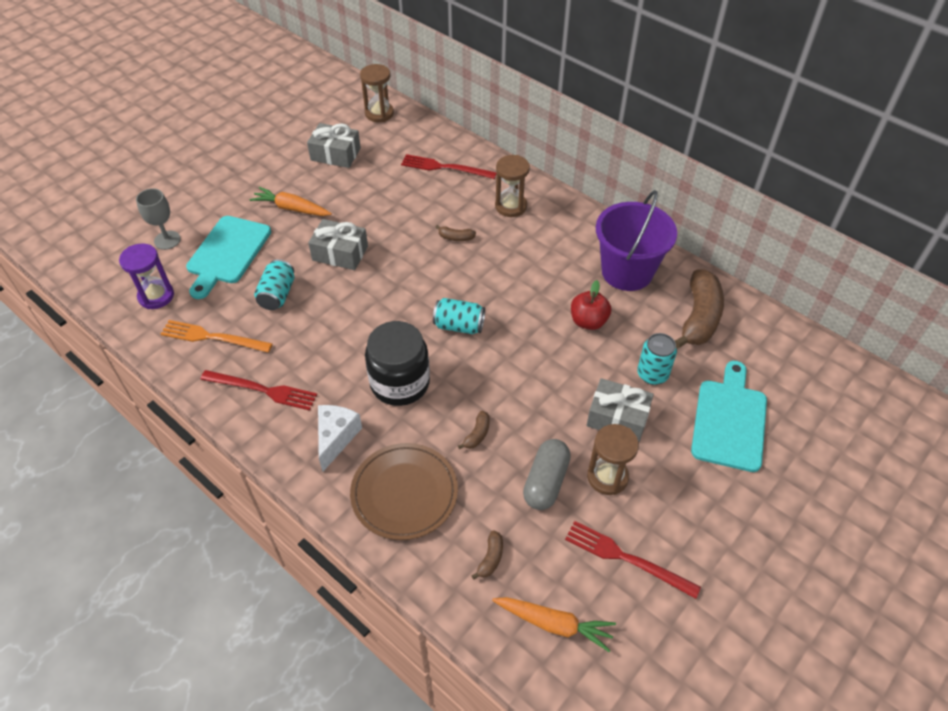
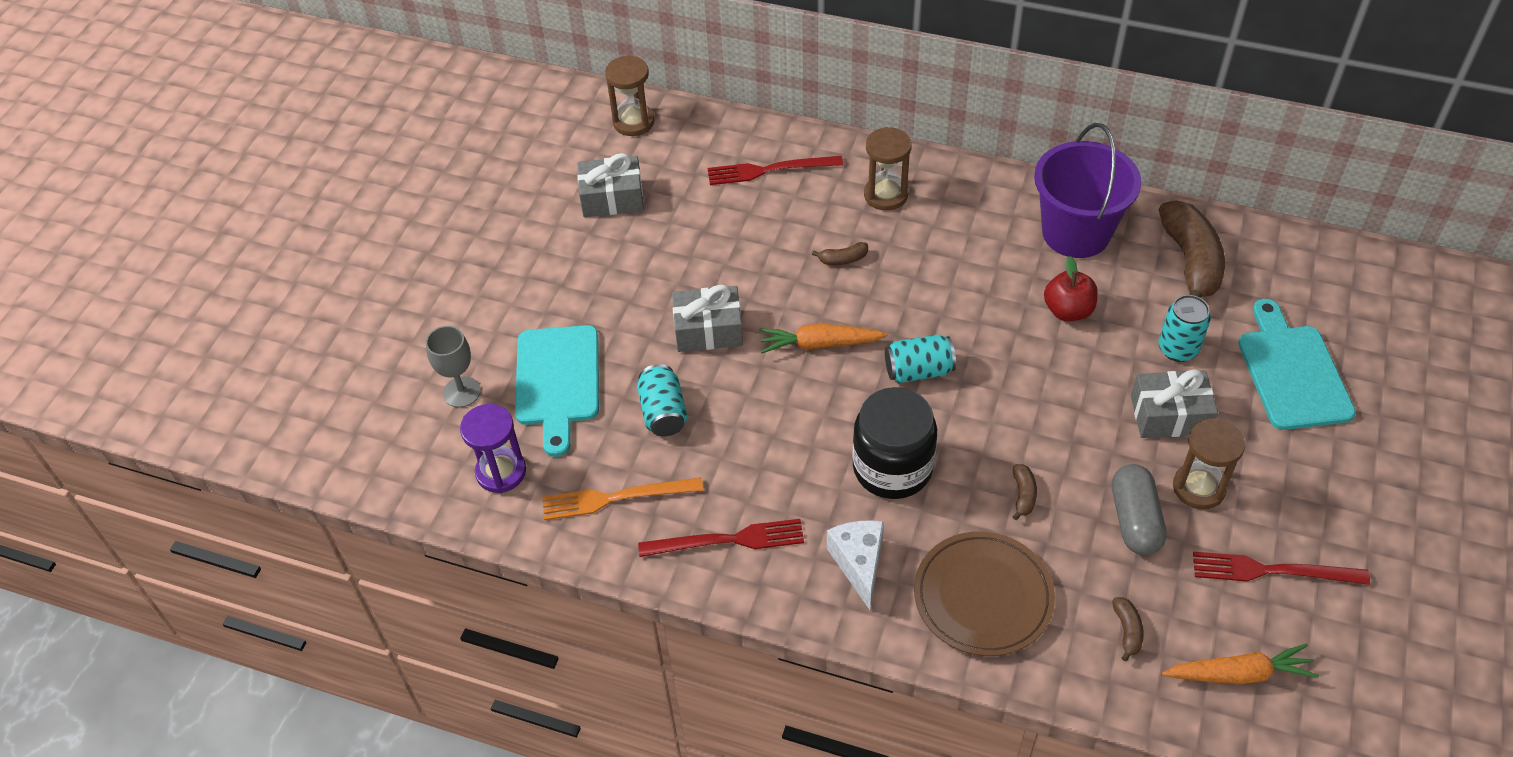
camera: 20 degrees left, 0 degrees up
orange carrot [250,187,332,216] -> orange carrot moved to [759,324,888,354]

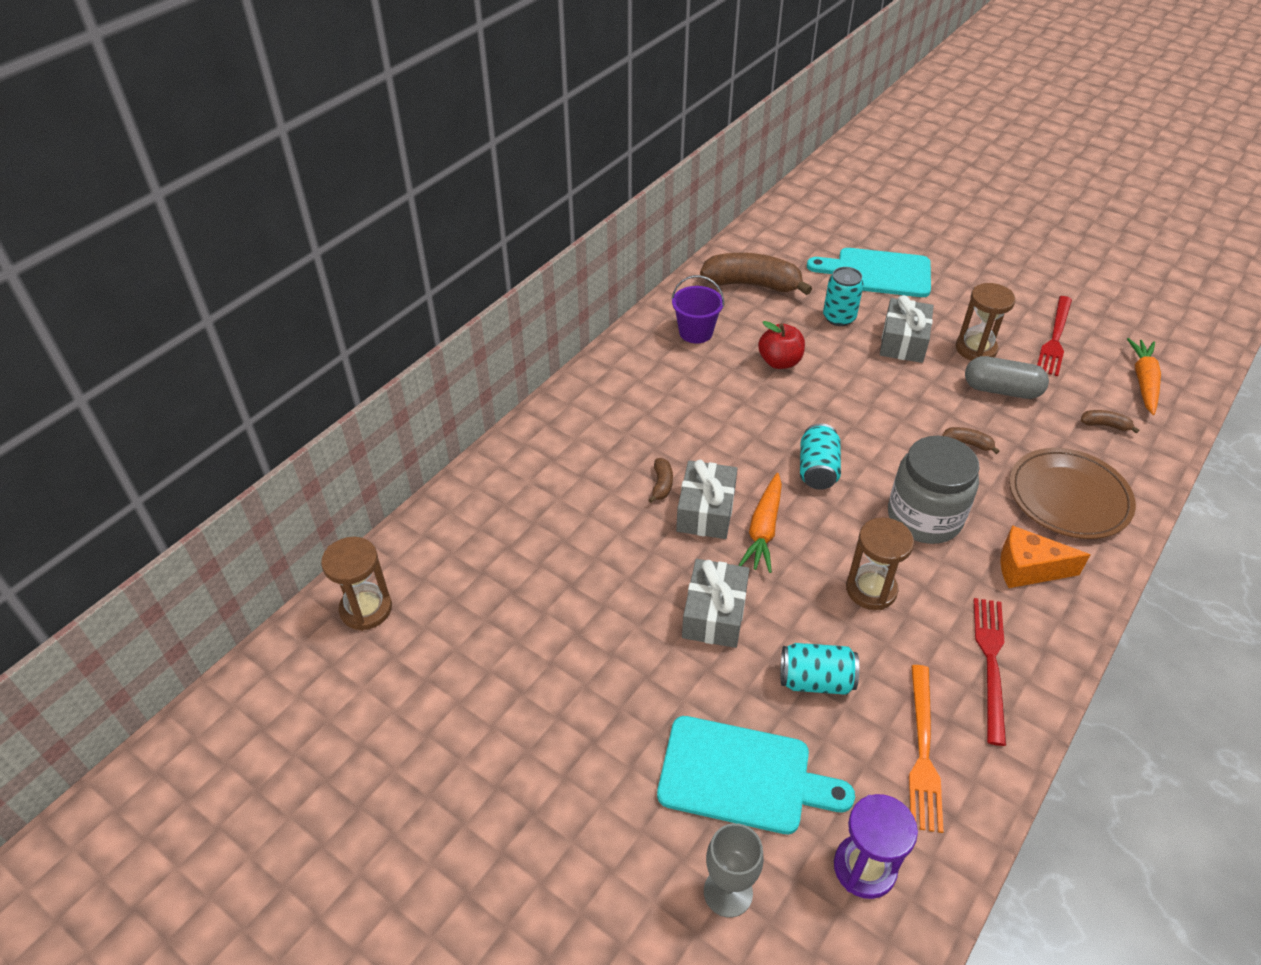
camera: 75 degrees left, 5 degrees down
grey gift [577,153,644,217] -> grey gift moved to [676,460,737,539]
red fork [708,156,843,185] -> none
white cheese [827,520,884,610] -> orange cheese [1000,525,1090,588]
black jar [852,387,937,499] -> grey jar [888,436,980,544]
brown hourglass [864,127,912,211] -> brown hourglass moved to [846,518,914,610]
purple bucket [1034,123,1141,258] -> purple bucket [672,275,724,343], size x0.56

